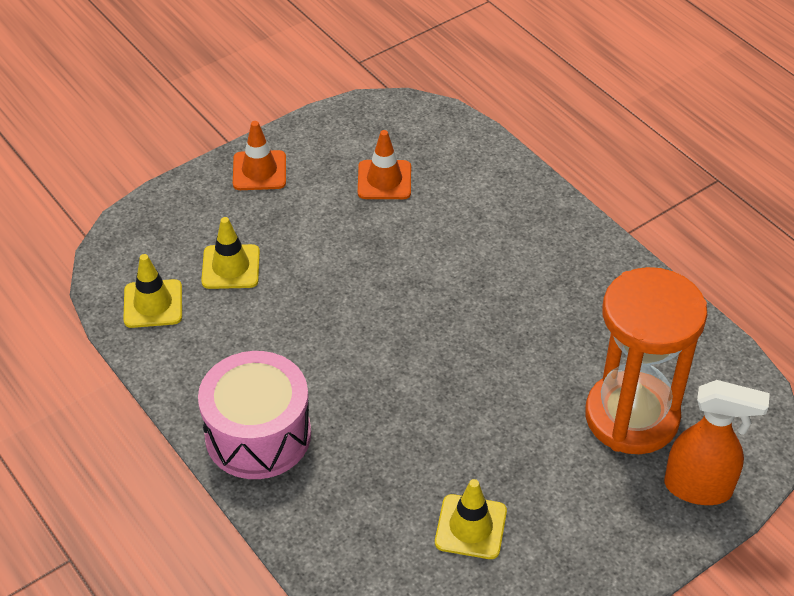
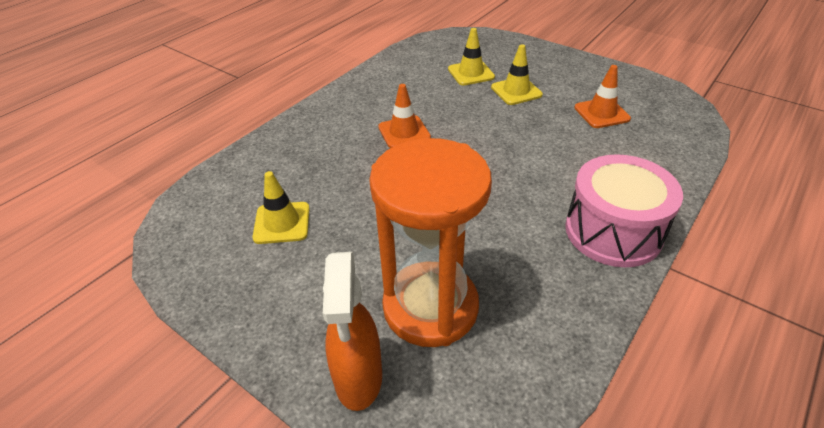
camera: 75 degrees right, 5 degrees down
yellow traffic cone [123,254,182,328] -> yellow traffic cone moved to [491,44,543,105]
pink drum [198,351,311,479] -> pink drum moved to [565,154,683,267]
orange traffic cone [233,121,286,190] -> orange traffic cone moved to [378,84,431,148]

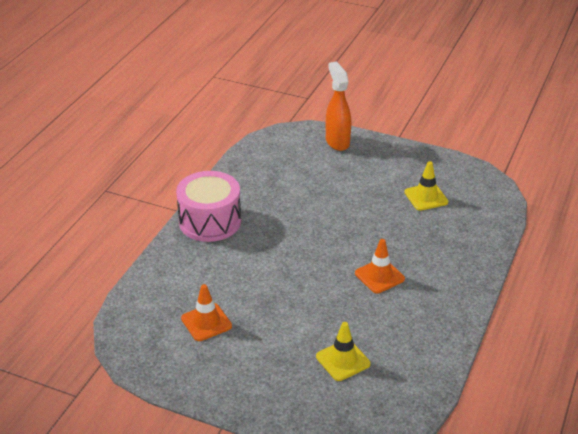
camera: 165 degrees right, 5 degrees down
orange hourglass [369,138,492,347] -> none
yellow traffic cone [491,44,543,105] -> none

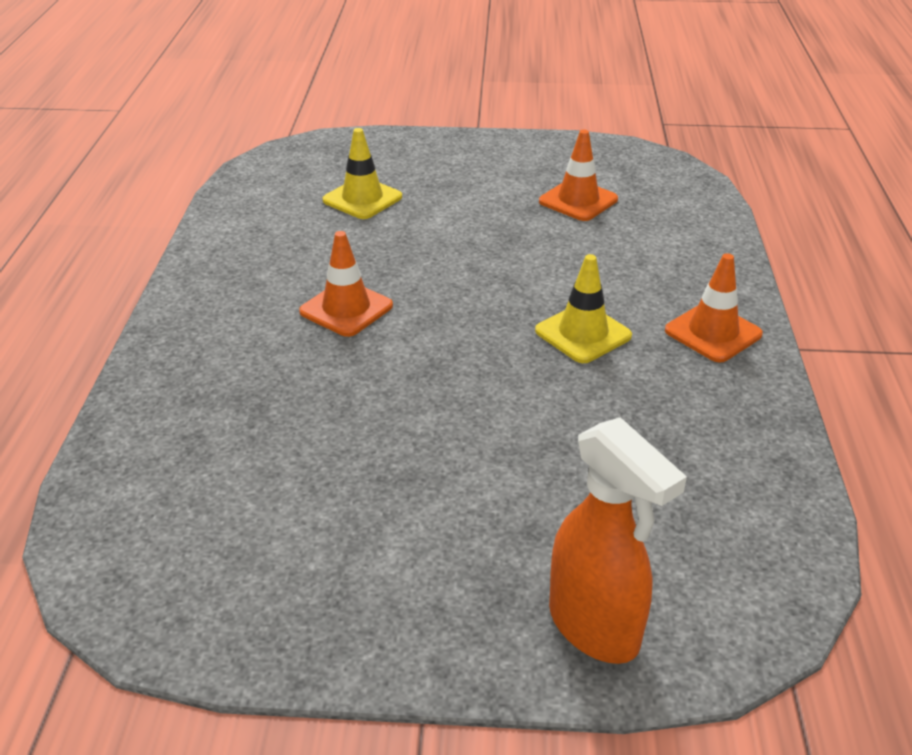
camera: 160 degrees right, 0 degrees up
pink drum [176,171,241,242] -> orange traffic cone [665,253,763,362]
yellow traffic cone [404,161,448,211] -> yellow traffic cone moved to [535,254,632,363]

